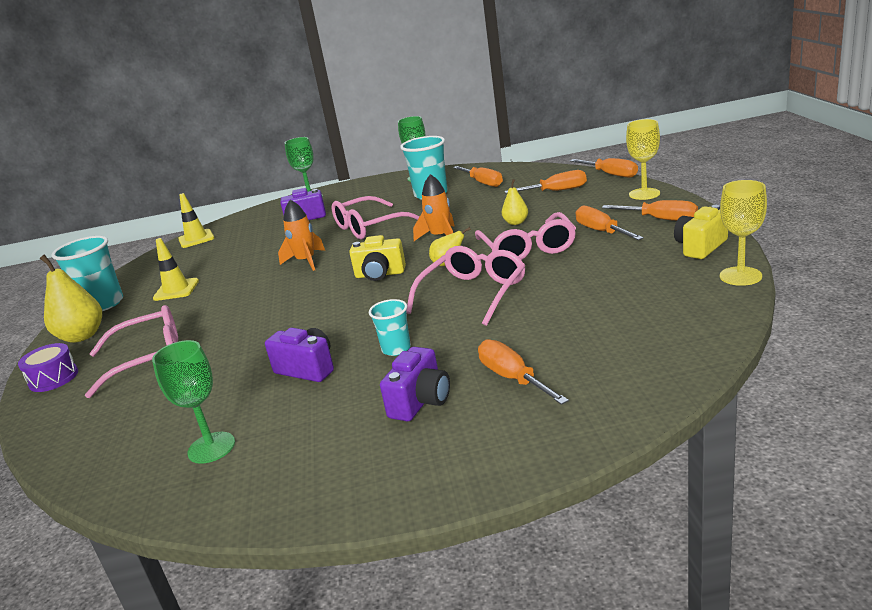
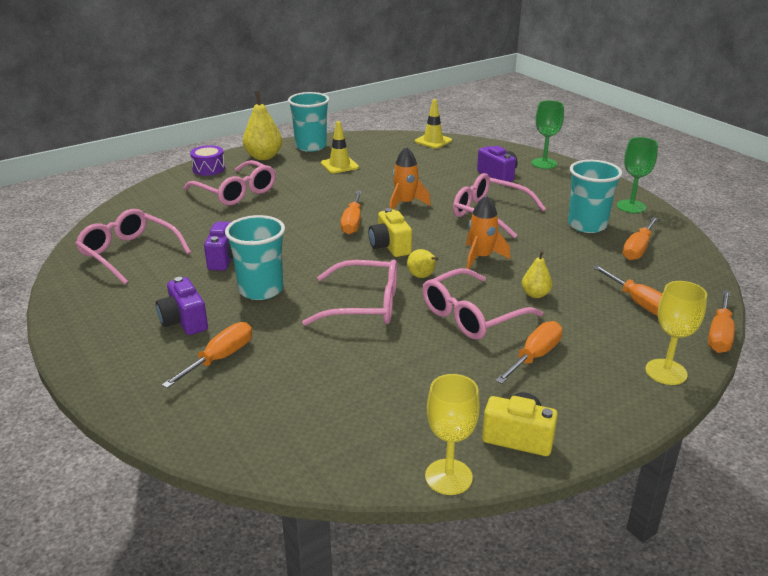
camera: 60 degrees right, 5 degrees up
green goblet [152,340,235,464] -> pink glasses [75,209,191,284]
turquoise cup [369,299,411,356] -> turquoise cup [225,215,285,300], size x1.76
purple camera [380,347,450,421] -> purple camera turned 60 degrees clockwise [156,277,208,335]
orange screwdriver [602,200,698,221] -> orange screwdriver moved to [341,191,362,235]

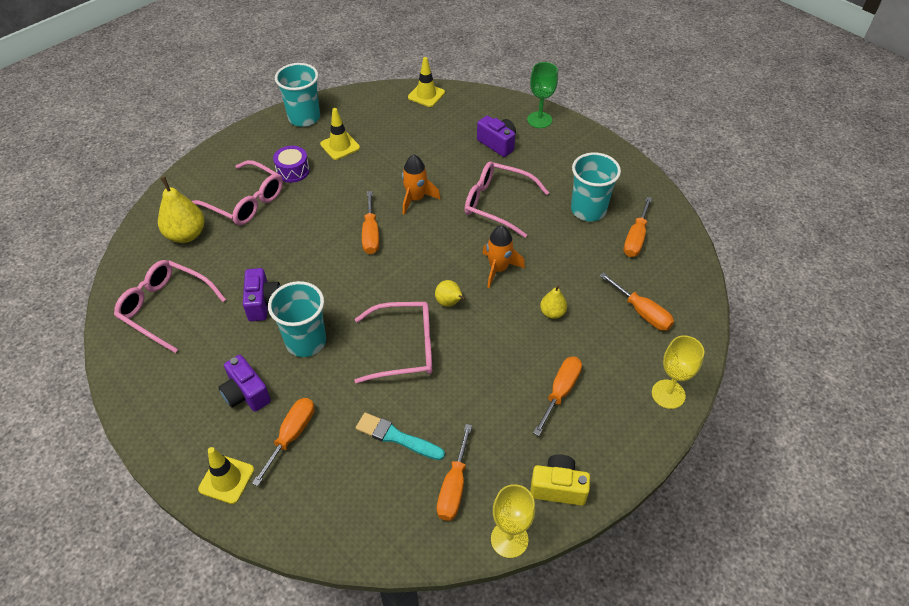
camera: 10 degrees left, 20 degrees up
purple drum [190,145,225,176] -> purple drum moved to [273,146,310,183]
yellow pear [243,91,282,160] -> yellow pear moved to [158,176,205,243]
yellow camera [368,208,412,257] -> none
pink glasses [422,268,543,340] -> none
green goblet [617,137,658,213] -> none
orange screwdriver [708,290,735,353] -> orange screwdriver moved to [437,424,472,521]
none -> yellow traffic cone [198,447,254,504]
none -> turquoise brush [356,412,445,460]

